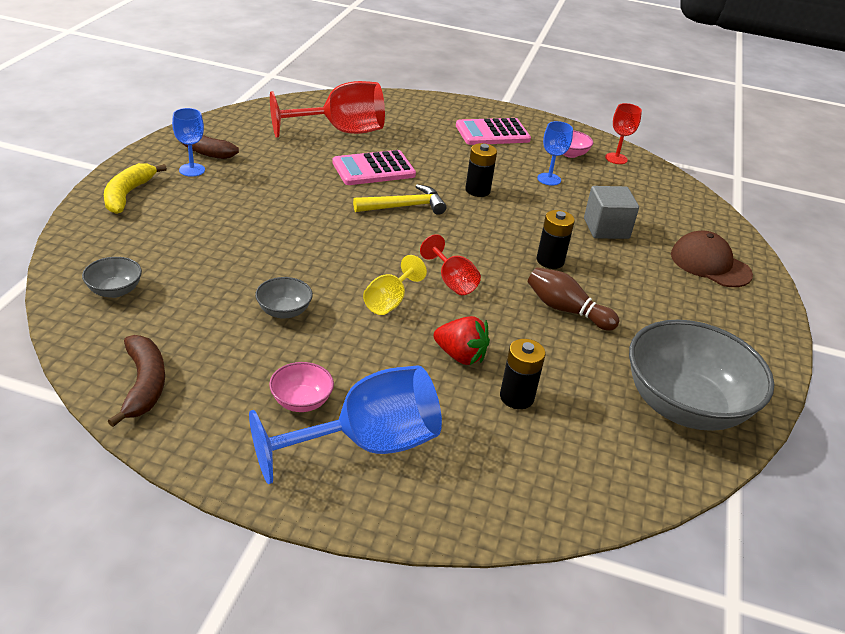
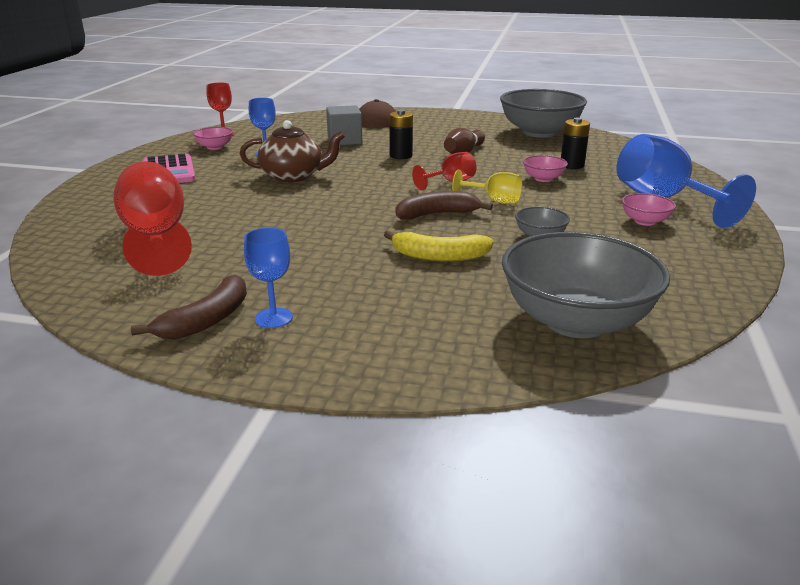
camera: 90 degrees left, 10 degrees down
grey bowl [82,257,142,298] -> grey bowl [502,232,670,338], size x2.32
yellow banana [104,163,167,214] -> yellow banana moved to [384,231,493,262]
brown banana [108,335,165,427] -> brown banana moved to [396,191,493,219]
pink calculator [333,150,416,185] -> none
yellow hammer [353,184,447,215] -> none
red strawberry [434,316,490,365] -> pink bowl [523,155,568,182]
black battery [465,143,497,197] -> brown teapot [240,120,345,182]

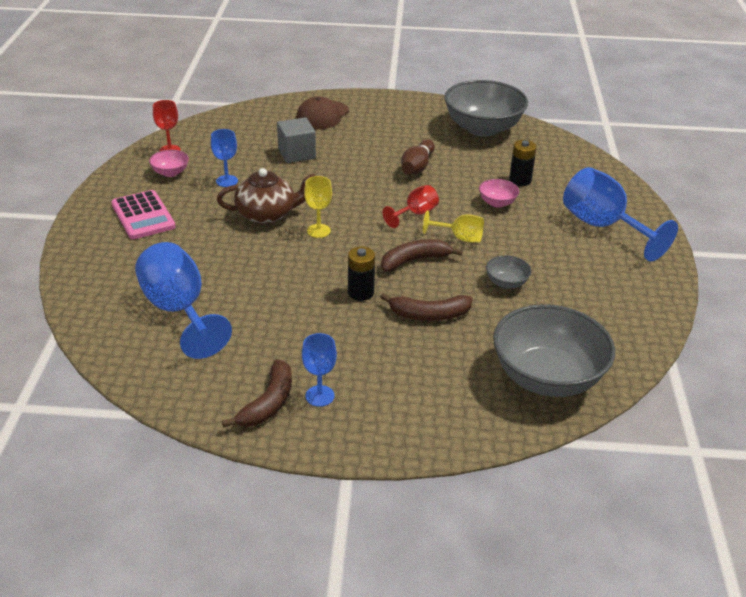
camera: 10 degrees left, 10 degrees up
red goblet [114,161,192,276] -> blue goblet [135,242,232,359]
yellow banana [384,231,493,262] -> brown banana [380,293,473,321]
black battery [389,110,413,159] -> black battery moved to [348,247,375,301]
pink bowl [622,193,676,226] -> none
none -> yellow goblet [304,176,332,238]

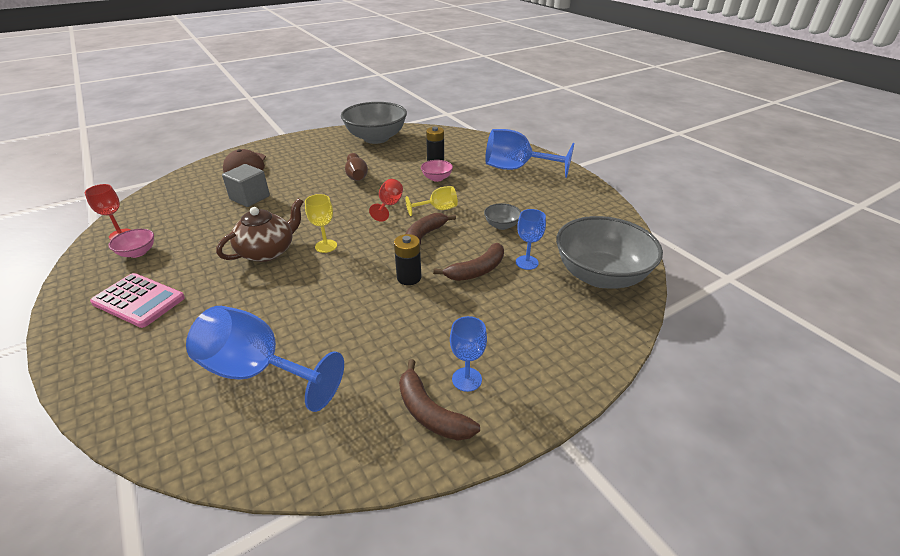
camera: 35 degrees left, 0 degrees up
blue goblet [211,129,238,187] -> blue goblet moved to [516,209,546,270]
brown banana [222,359,292,428] -> brown banana turned 150 degrees clockwise [399,359,480,441]

